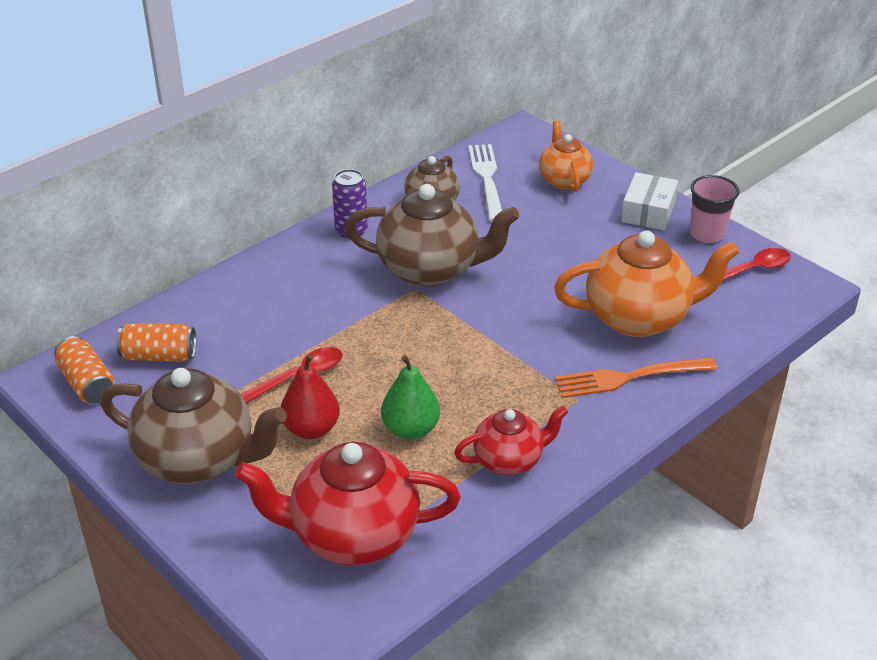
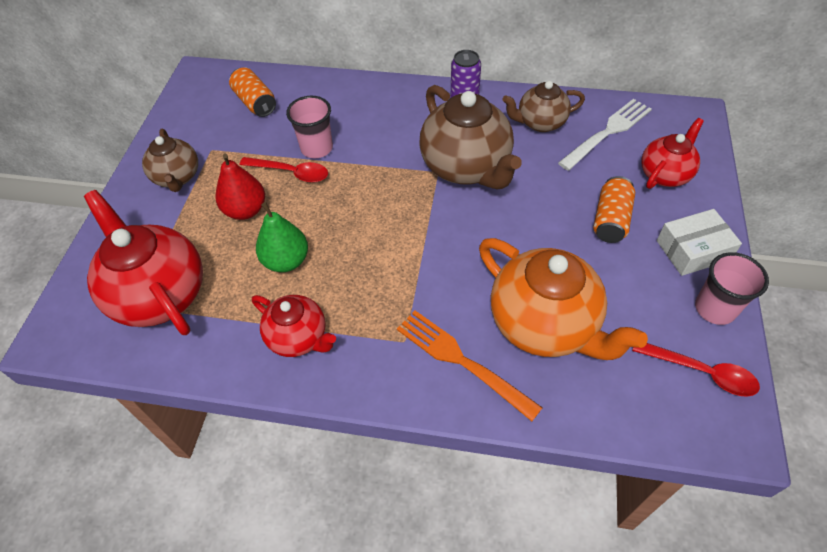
camera: 55 degrees right, 15 degrees up
orange can [54,336,114,404] -> orange can moved to [593,176,635,243]
brown teapot [100,368,287,484] -> brown teapot [142,129,198,192], size x0.58
orange teapot [539,120,593,192] -> red teapot [641,118,704,189]
none -> pink cup [286,96,333,158]

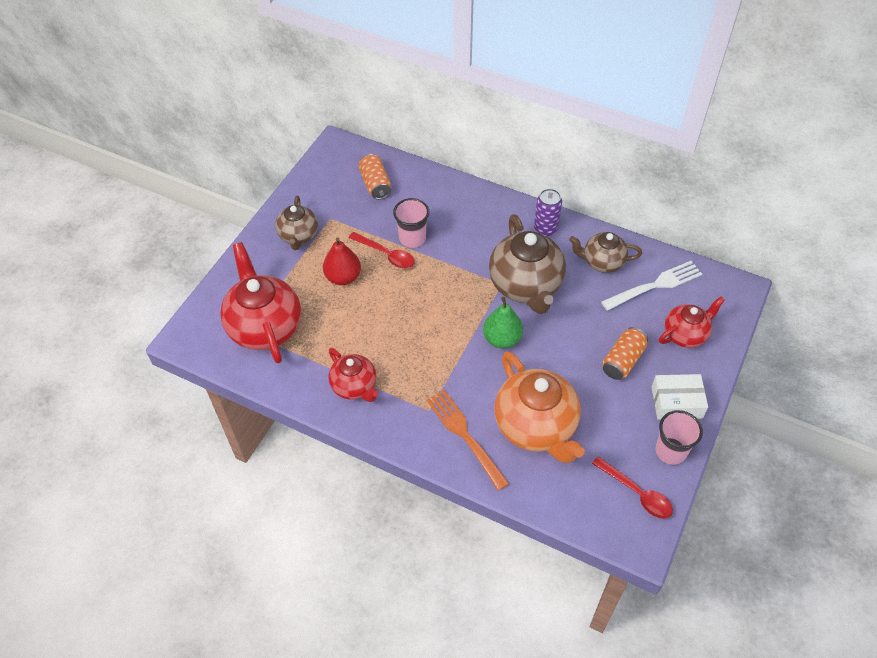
camera: 15 degrees right, 0 degrees up
green pear [256,202,308,272] -> green pear moved to [483,297,523,348]

